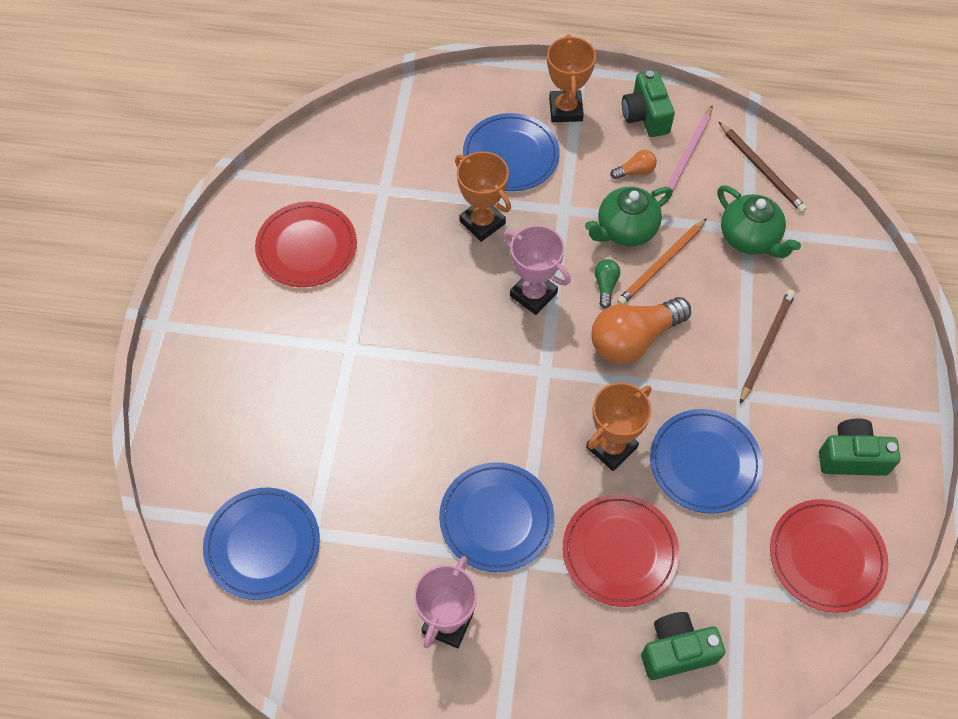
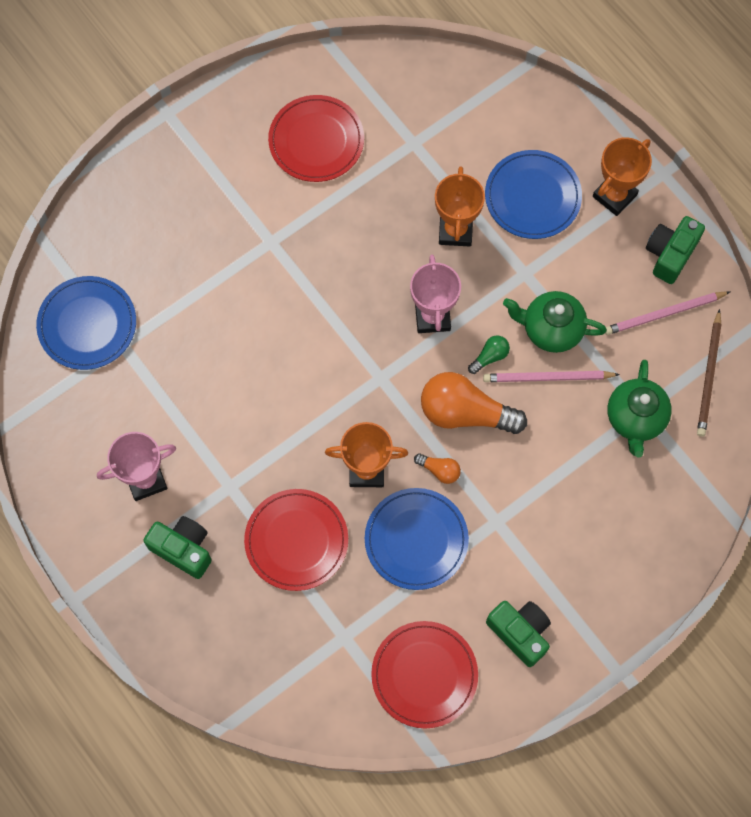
camera: 45 degrees right, 10 degrees up
blue plate [439,462,554,572] -> none
orange light bulb [611,150,657,179] -> orange light bulb moved to [414,453,461,484]
orange pencil [617,218,707,304] -> pink pencil [483,371,620,382]
green camera [641,612,725,680] -> green camera moved to [143,516,212,579]
brown pencil [740,289,795,404] -> none

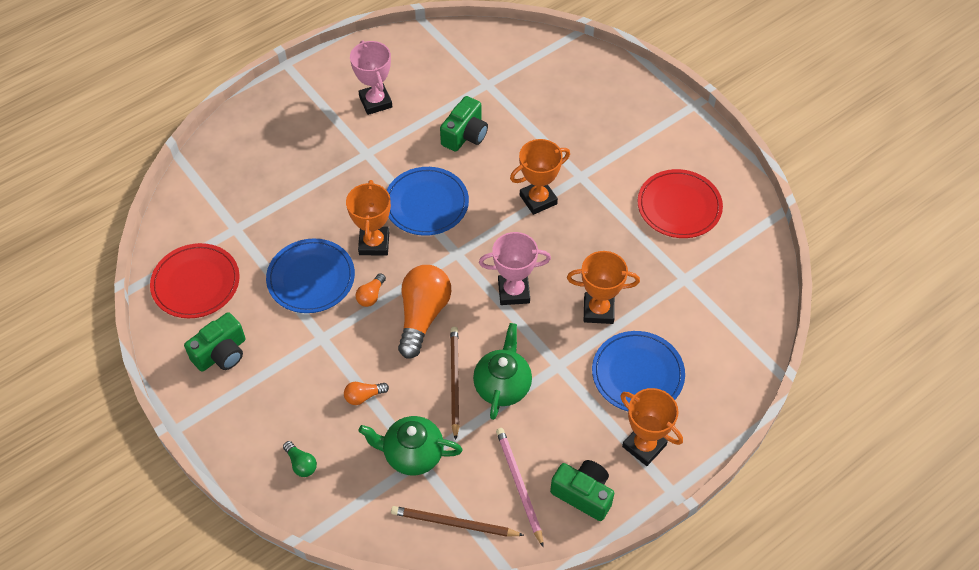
camera: 90 degrees right, 15 degrees down
blue plate [36,276,136,370] -> blue plate moved to [387,167,469,236]
green camera [143,516,212,579] -> green camera moved to [440,96,488,152]
red plate [244,489,348,591] -> none
green light bulb [468,335,510,374] -> green light bulb moved to [283,441,317,477]
pink pencil [483,371,620,382] -> brown pencil [450,327,459,440]
none -> orange light bulb [344,382,389,405]
none -> orange trophy [510,139,570,215]

